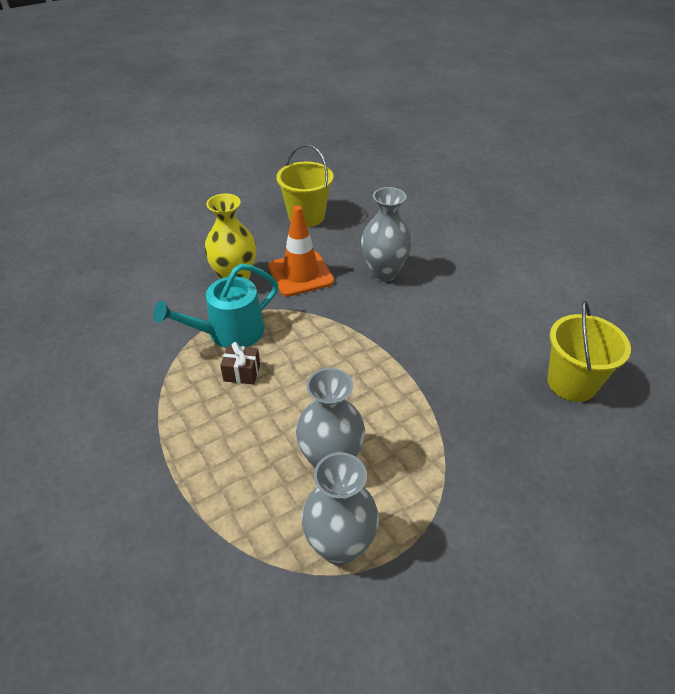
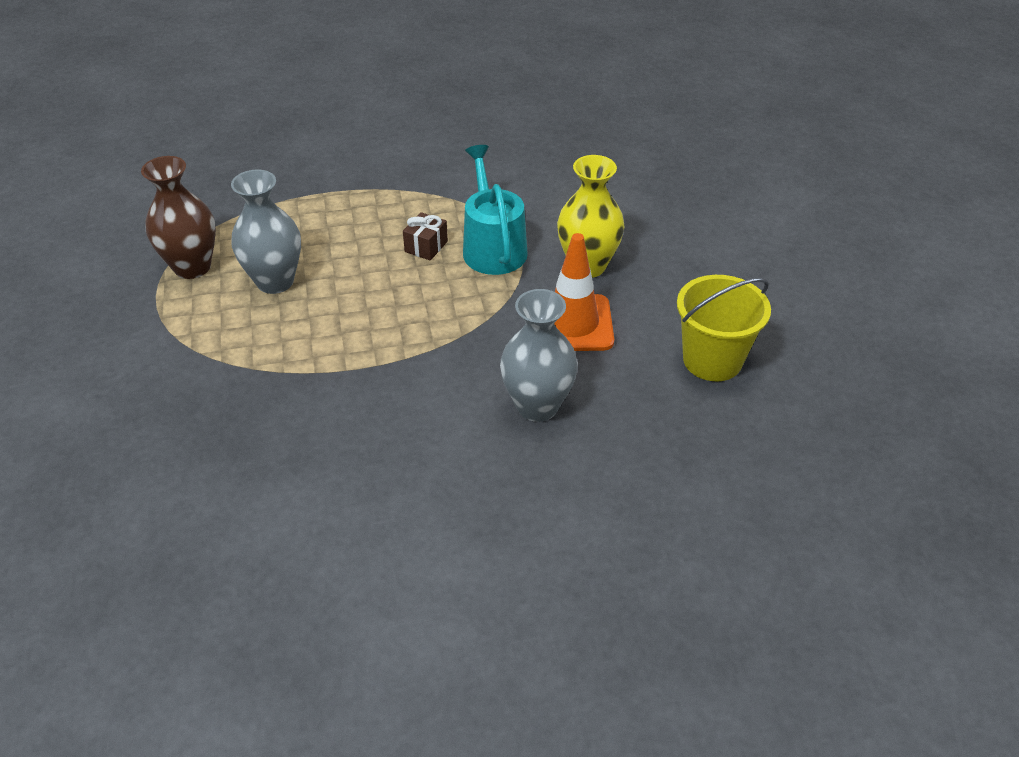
camera: 110 degrees right, 0 degrees up
grey vase [301,452,379,565] -> brown vase [141,156,216,279]
yellow bucket [547,301,631,402] -> none

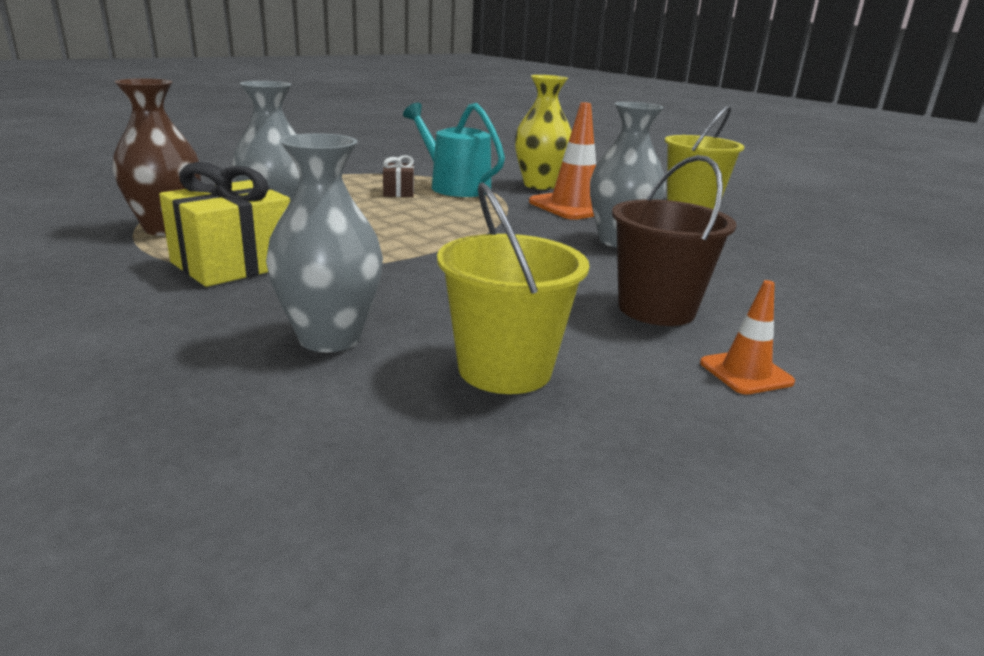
camera: 35 degrees left, 20 degrees down
none -> yellow gift [159,162,290,287]
none -> grey vase [266,133,383,352]
none -> yellow bucket [437,182,589,394]
none -> brown bucket [612,155,737,326]
none -> orange traffic cone [700,280,795,394]

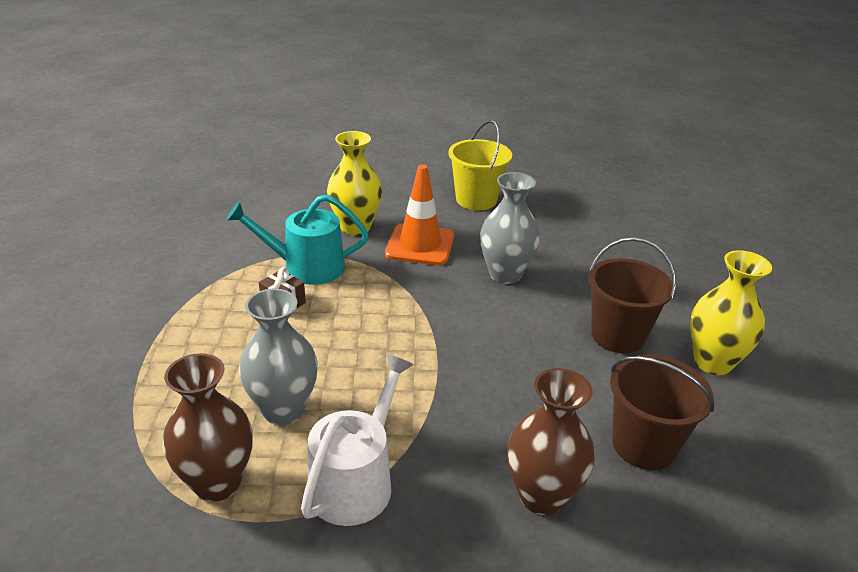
camera: 45 degrees left, 10 degrees up
yellow gift [159,162,290,287] -> white watering can [301,354,414,526]
grey vase [266,133,383,352] -> brown vase [507,368,595,515]
yellow bucket [437,182,589,394] -> brown bucket [610,354,714,470]
orange traffic cone [700,280,795,394] -> yellow vase [690,250,772,375]

